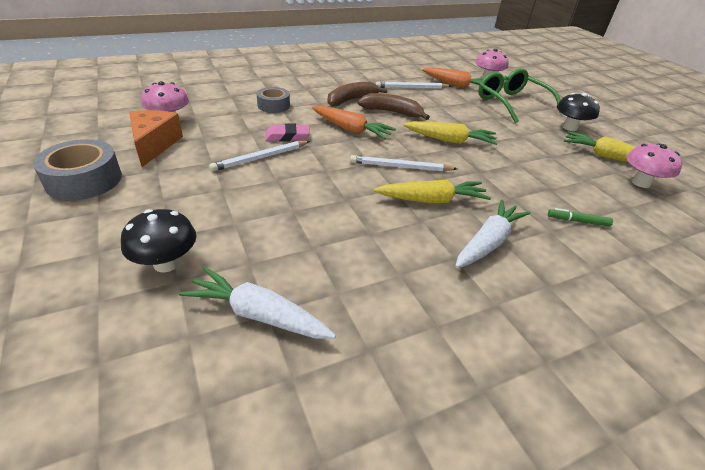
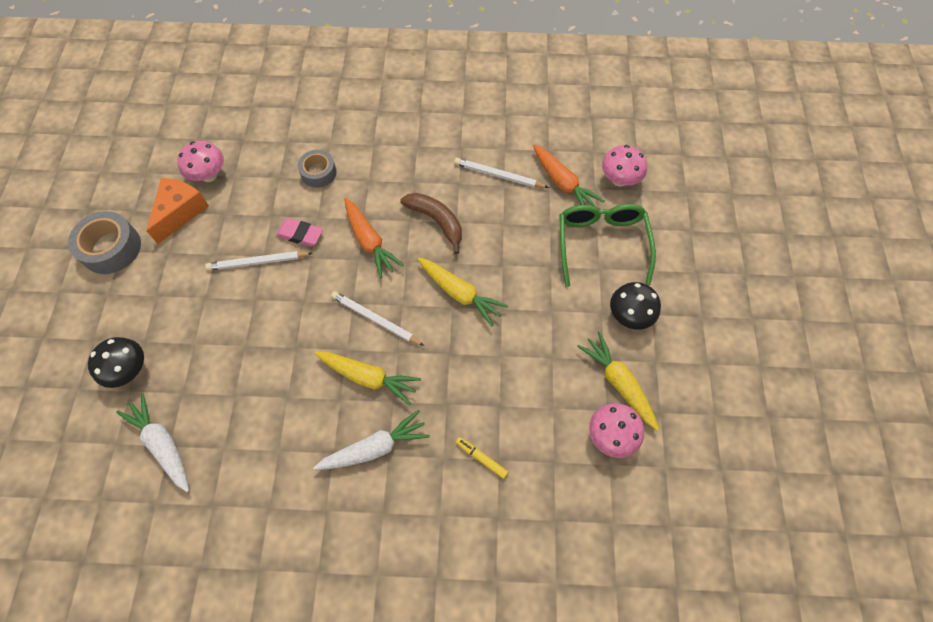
camera: 30 degrees right, 25 degrees up
brown banana [327,82,388,107] -> none
green marker [548,208,613,227] -> yellow marker [455,437,508,479]

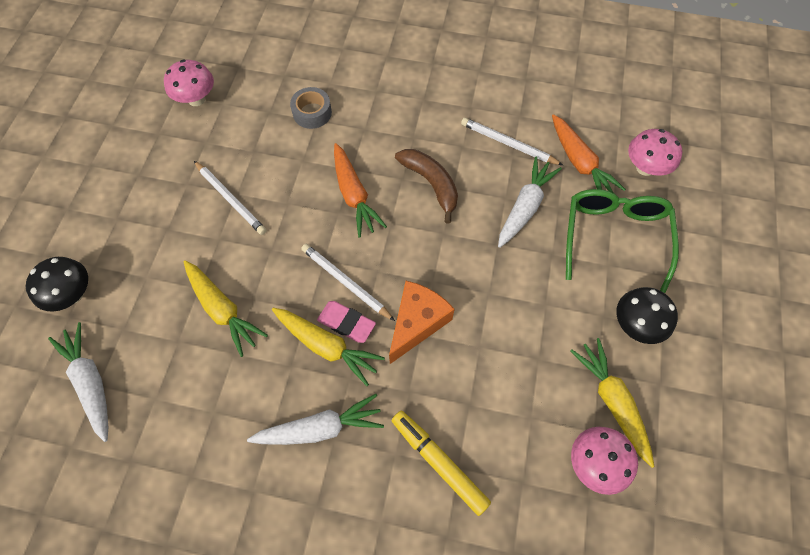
camera: 10 degrees right, 0 degrees up
grey tape [68,211,141,274] -> none
orange cheese [146,178,209,244] -> orange cheese moved to [389,281,455,364]
white pencil [205,251,312,271] -> white pencil turned 135 degrees counterclockwise [194,161,267,235]
pink eraser [276,218,323,247] -> pink eraser moved to [317,301,376,343]
yellow carrot [418,258,508,326] -> yellow carrot moved to [183,260,268,357]
yellow marker [455,437,508,479] -> yellow marker [391,411,491,516], size x1.77
none -> white carrot [498,157,562,248]

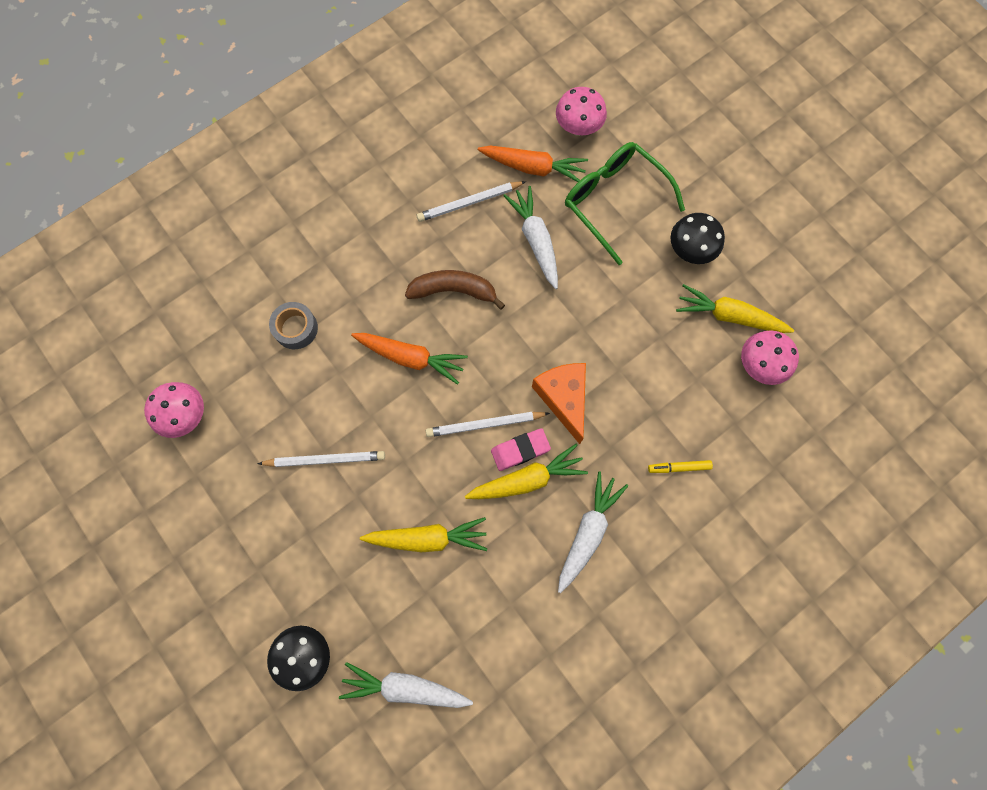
camera: 50 degrees left, 10 degrees up
yellow marker [391,411,491,516] -> yellow marker [648,460,713,473], size x0.56

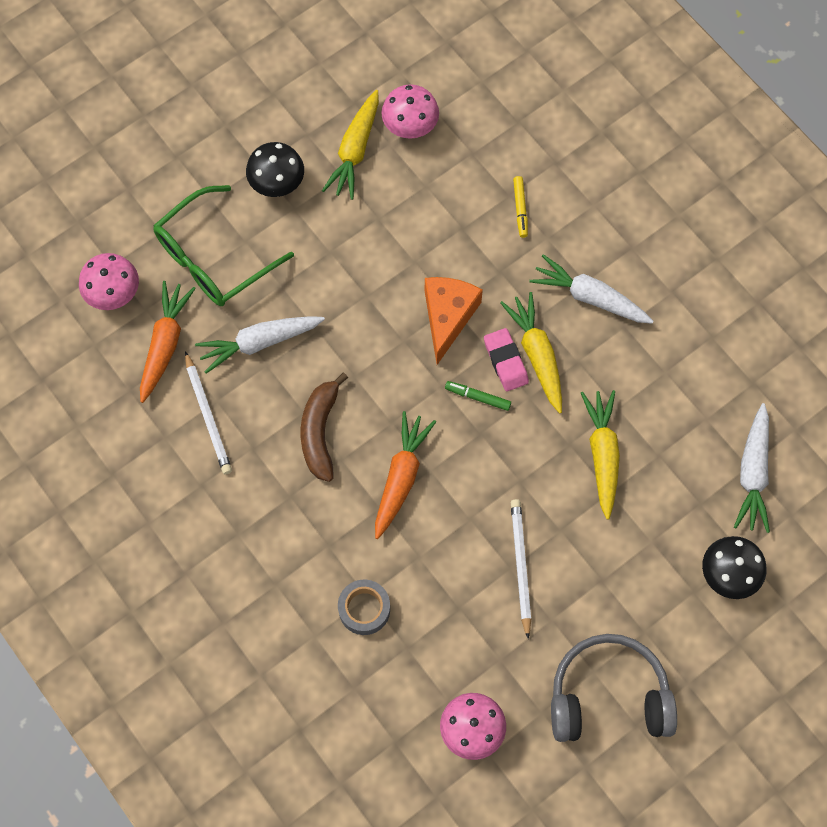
camera: 90 degrees left, 5 degrees down
white pencil [426,412,550,437] -> green marker [445,381,511,411]
orange cheese [532,363,586,444] -> orange cheese turned 120 degrees clockwise [425,277,483,365]
none -> grey headphones [551,634,677,742]

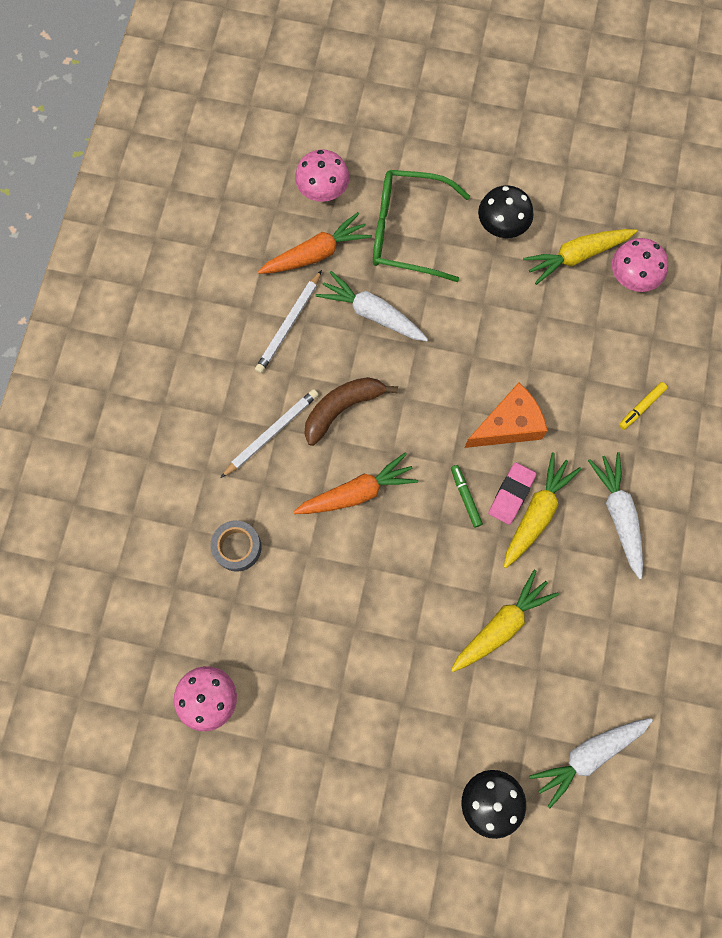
camera: 50 degrees right, 5 degrees up
white pencil [511,499,531,639] -> white pencil moved to [221,389,319,478]
grey headphones [551,634,677,742] -> none

